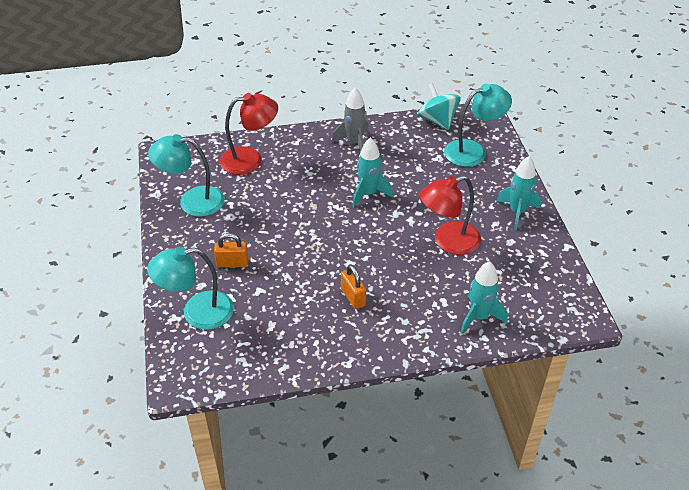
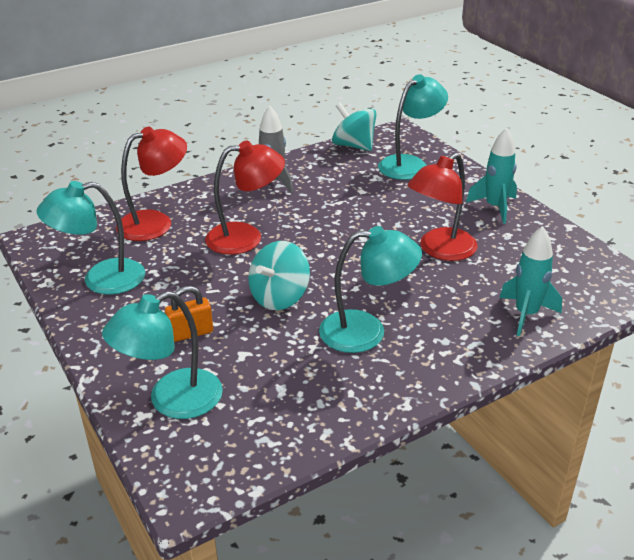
camera: 20 degrees left, 10 degrees down
orange padlock [341,264,366,309] -> turquoise lamp [319,226,422,353]
turquoise rocket [352,137,393,207] -> none
none -> red lamp [205,141,285,255]
none -> turquoise spinning top [248,241,310,310]

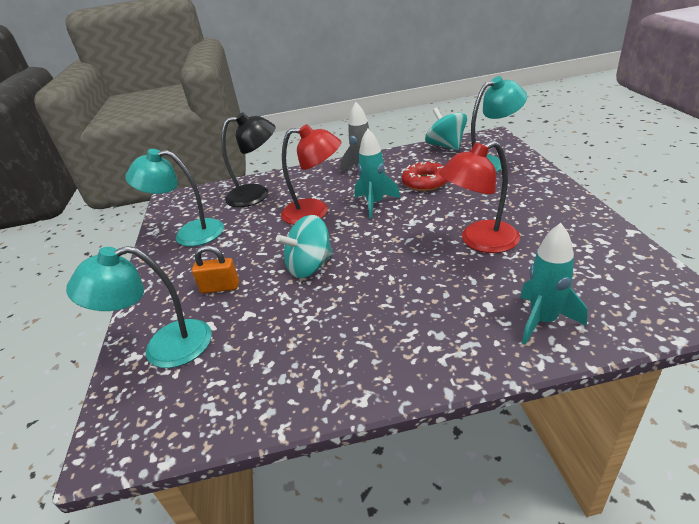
camera: 25 degrees right, 0 degrees up
red lamp [116,127,187,241] -> black lamp [221,112,276,207]
turquoise lamp [319,226,422,353] -> none
turquoise rocket [466,127,517,224] -> turquoise rocket moved to [355,128,400,219]
none -> red donut [402,161,447,191]

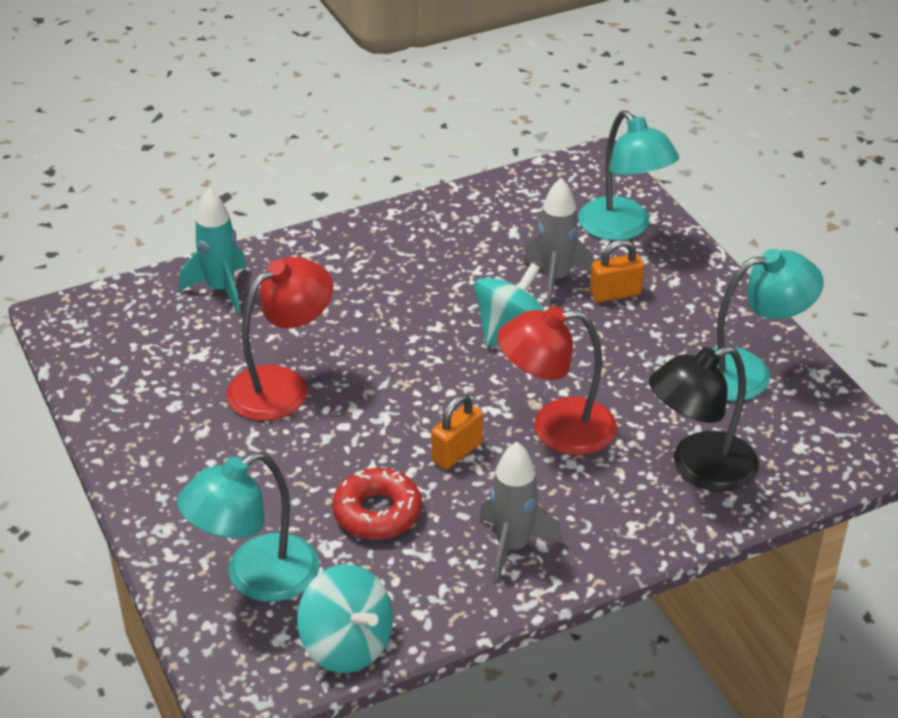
camera: 160 degrees right, 5 degrees up
turquoise lamp [66,246,212,368] -> turquoise lamp turned 90 degrees clockwise [578,110,679,241]
turquoise rocket [355,128,400,219] -> orange padlock [431,394,483,469]
none -> grey rocket [523,178,594,305]

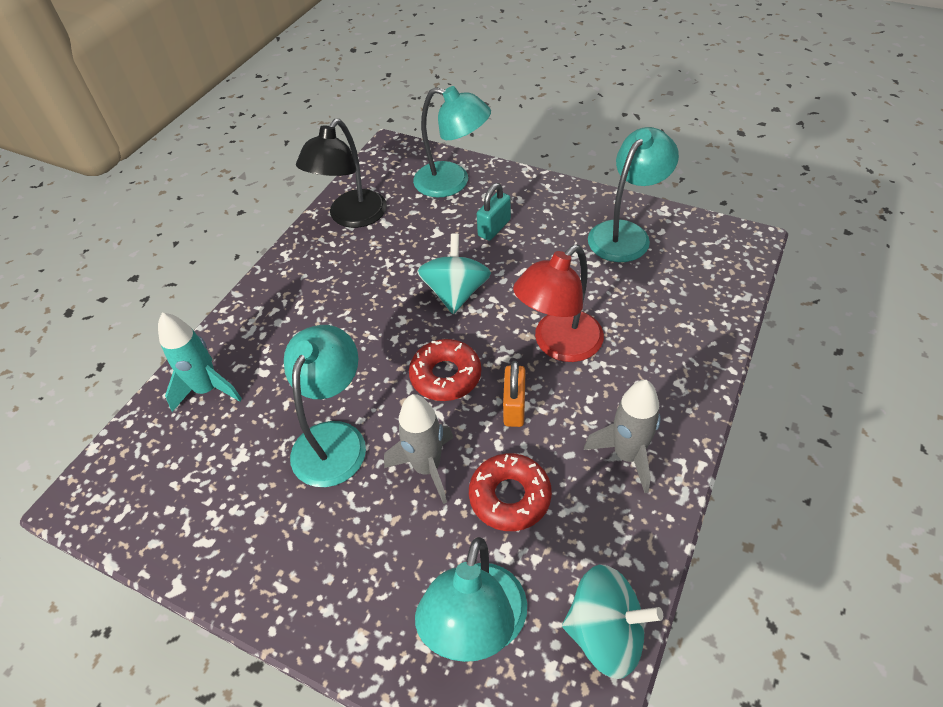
camera: 35 degrees left, 10 degrees up
red lamp [226,257,333,421] -> turquoise lamp [284,325,366,487]
grey rocket [523,178,594,305] -> grey rocket moved to [384,394,454,504]
orange padlock [590,240,644,303] -> turquoise padlock [477,183,511,240]
black lamp [649,346,759,492] -> black lamp moved to [296,119,387,228]
none -> red donut [409,339,481,401]

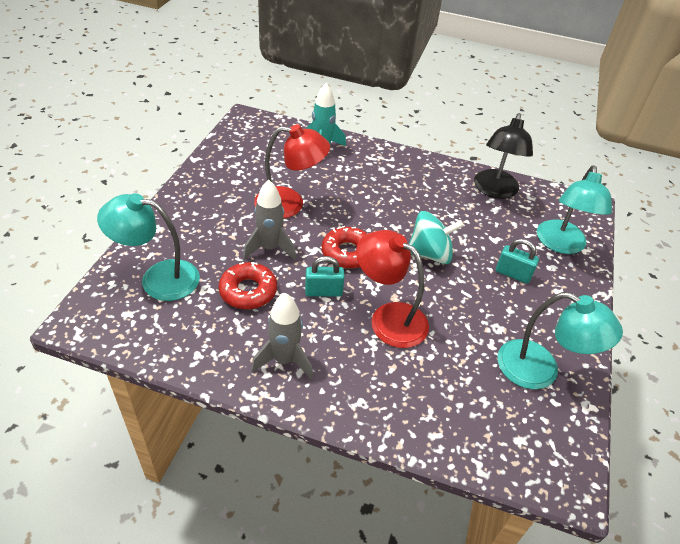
camera: 75 degrees right, 5 degrees down
turquoise lamp [284,325,366,487] -> red lamp [254,124,330,219]
black lamp [296,119,387,228] -> black lamp turned 90 degrees counterclockwise [474,113,533,199]
orange padlock [503,361,526,427] -> turquoise padlock [305,256,345,296]
turquoise spinning top [562,565,663,679] -> none

